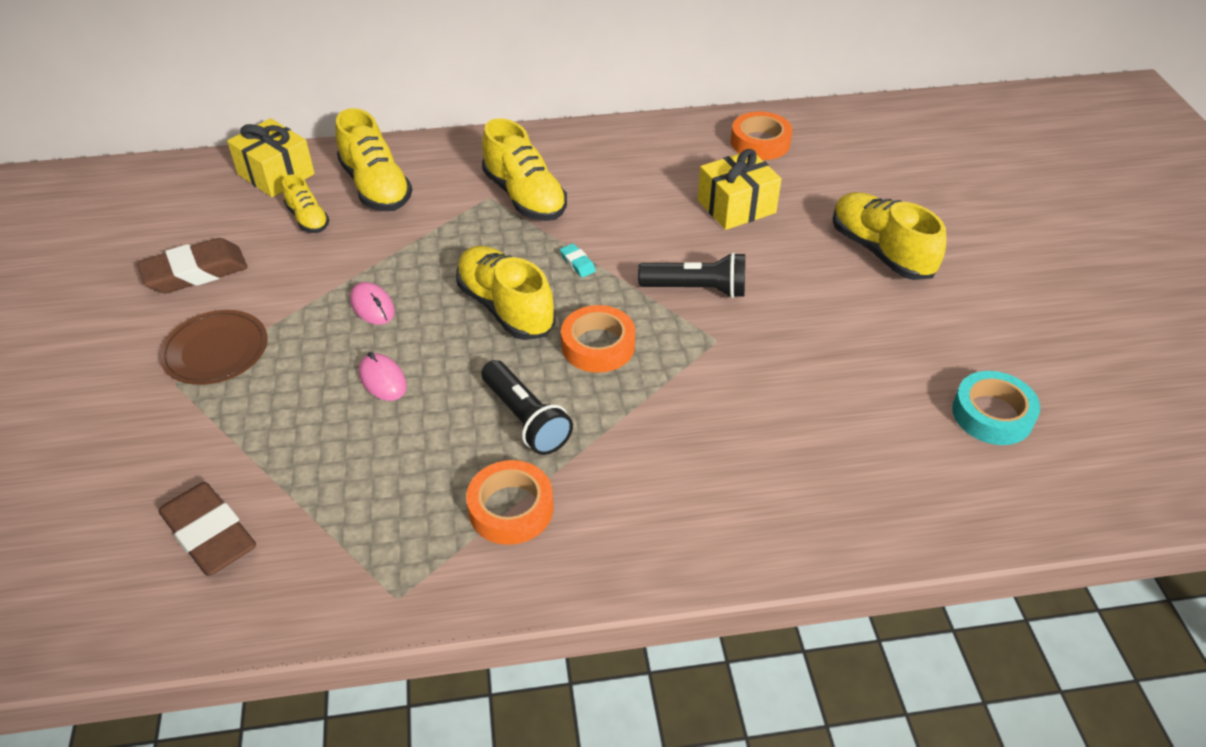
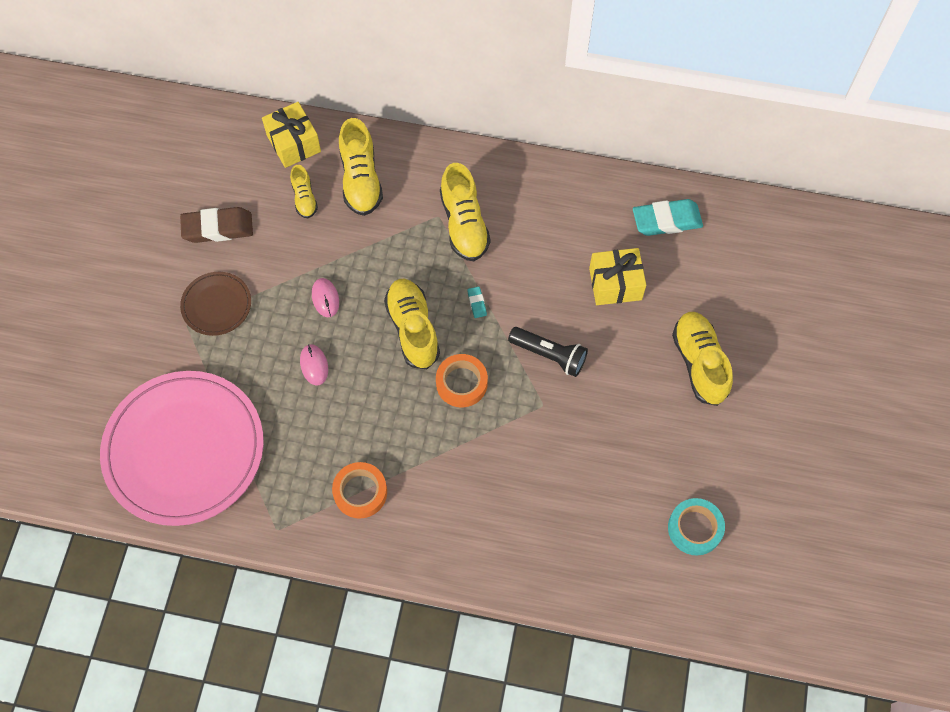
camera: 20 degrees right, 20 degrees up
brown eraser [159,482,256,576] -> pink plate [100,371,264,526]
black flashlight [481,360,573,455] -> none
orange tape [731,111,792,160] -> turquoise eraser [633,199,703,236]

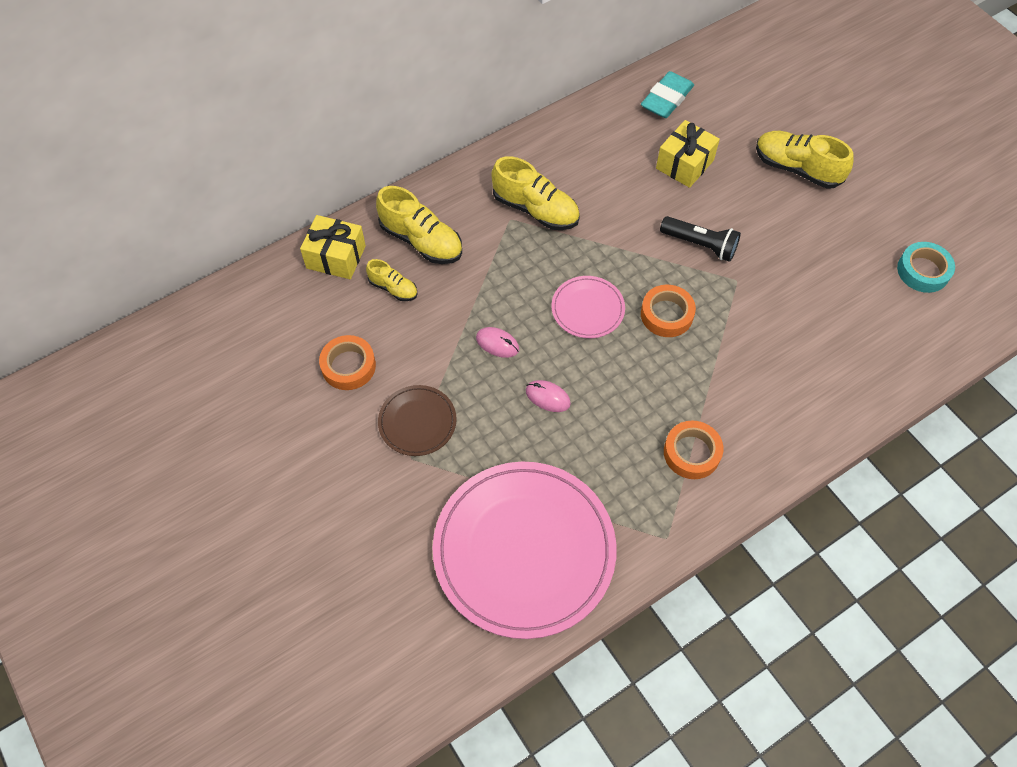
camera: 45 degrees left, 5 degrees down
brown eraser [180,207,253,243] -> orange tape [319,335,376,390]
yellow shoe [384,279,440,369] -> pink plate [552,276,625,338]
turquoise eraser [467,287,487,318] -> none
black flashlight [508,327,588,377] -> black flashlight turned 45 degrees clockwise [660,216,741,262]

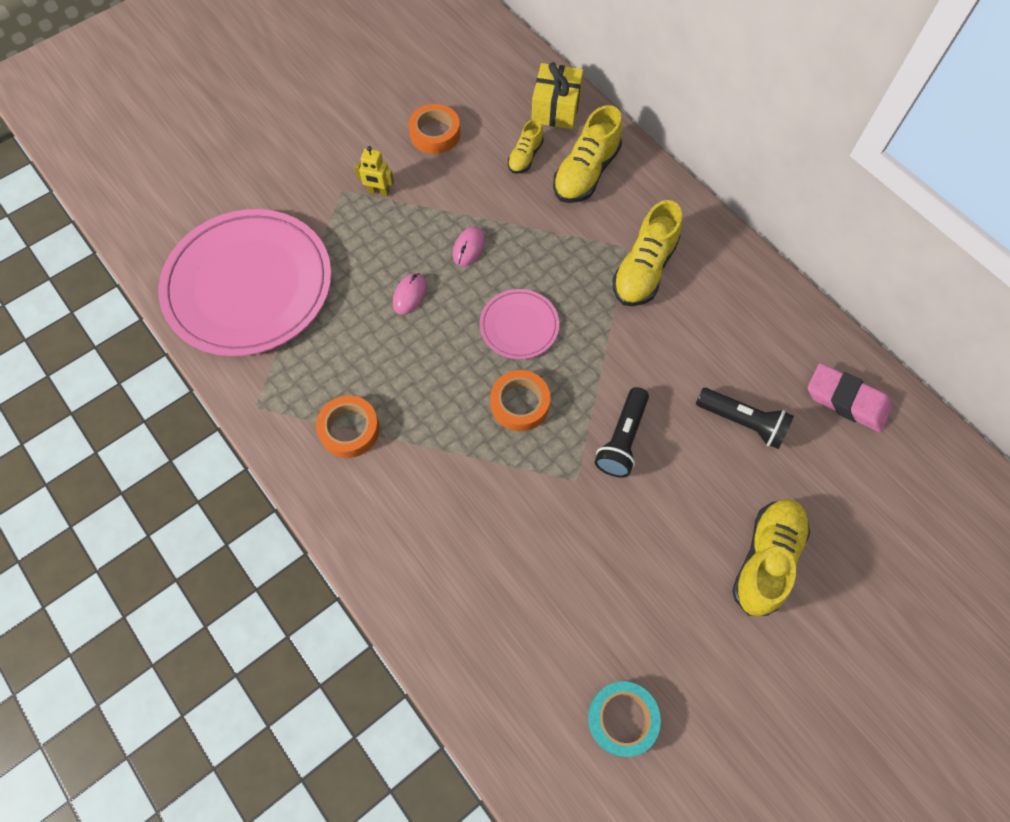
camera: 85 degrees right, 5 degrees up
brown plate [378,385,456,456] -> yellow robot [354,146,394,196]
turquoise eraser [641,71,694,118] -> pink eraser [808,363,892,432]
yellow gift [656,120,720,188] -> black flashlight [696,388,794,449]

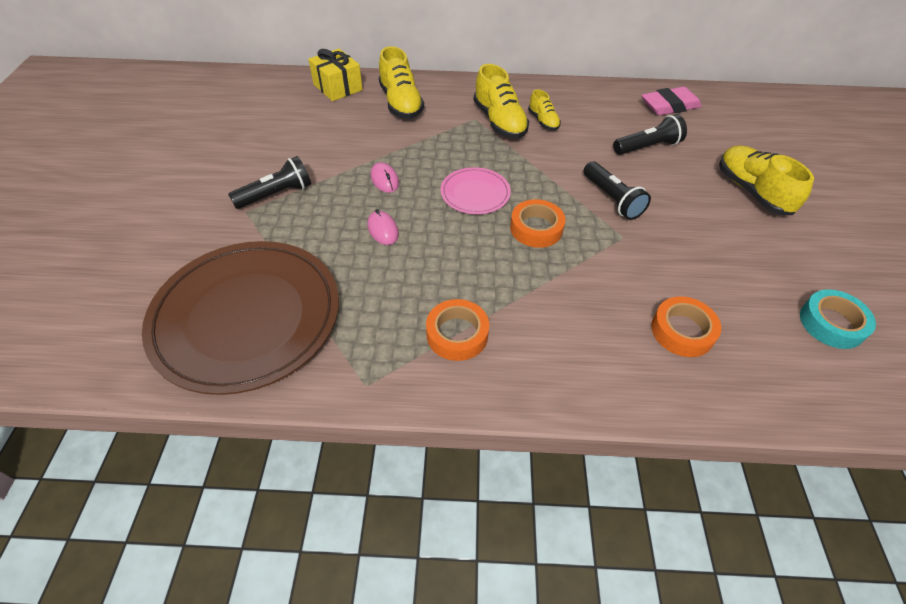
camera: 50 degrees left, 15 degrees down
pink plate [158,209,332,356] -> brown plate [142,241,339,395]
yellow robot [354,146,394,196] -> black flashlight [228,156,311,209]
orange tape [408,104,460,154] -> orange tape moved to [651,296,721,357]
yellow shoe [508,119,544,174] -> yellow shoe moved to [528,89,561,130]

